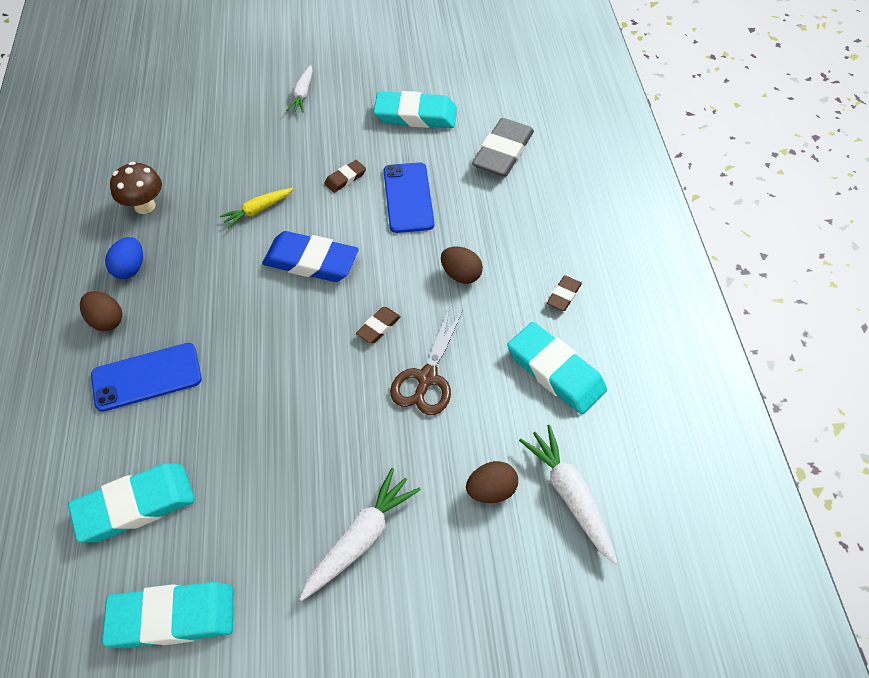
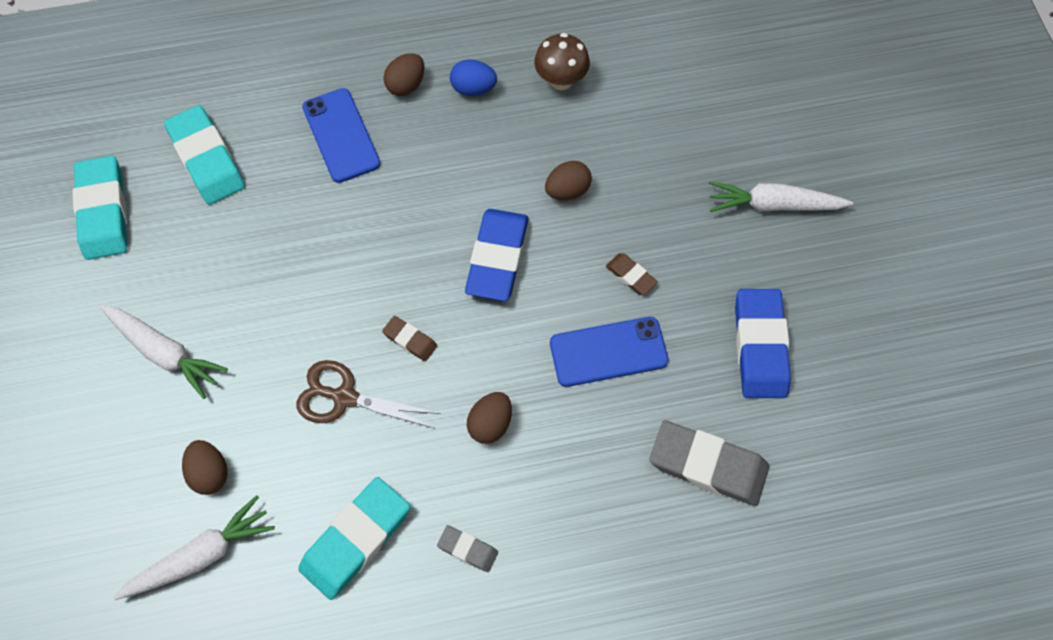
camera: 85 degrees right, 10 degrees up
yellow carrot [220,188,293,228] -> brown egg [545,161,592,200]
white carrot [286,65,313,112] -> white carrot [709,181,853,212], size x1.55
turquoise eraser [373,91,457,128] -> blue eraser [735,289,791,398]
brown eraser [547,275,582,311] -> grey eraser [437,525,498,572]

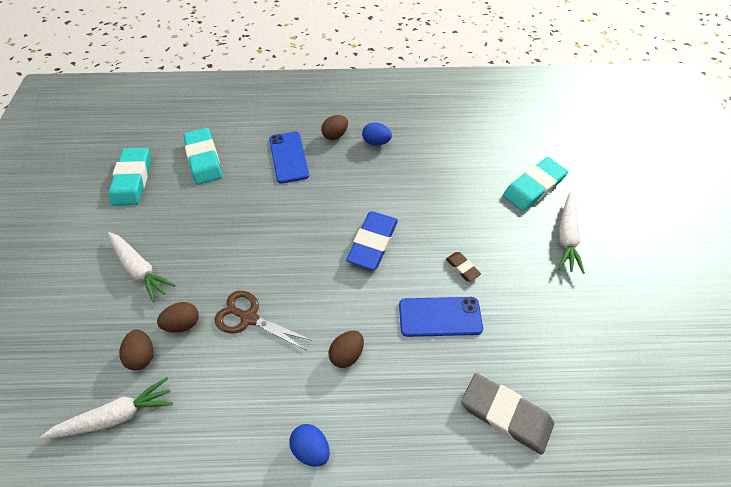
camera: 10 degrees right, 10 degrees down
turquoise eraser [298,477,410,600] -> turquoise eraser moved to [503,157,568,211]
brown eraser [382,316,437,361] -> none
grey eraser [437,525,498,572] -> blue egg [289,424,330,467]
brown mushroom [534,33,590,90] -> none
brown egg [545,161,592,200] -> brown egg moved to [157,302,199,333]
white carrot [709,181,853,212] -> white carrot turned 90 degrees counterclockwise [558,192,585,274]
blue eraser [735,289,791,398] -> none

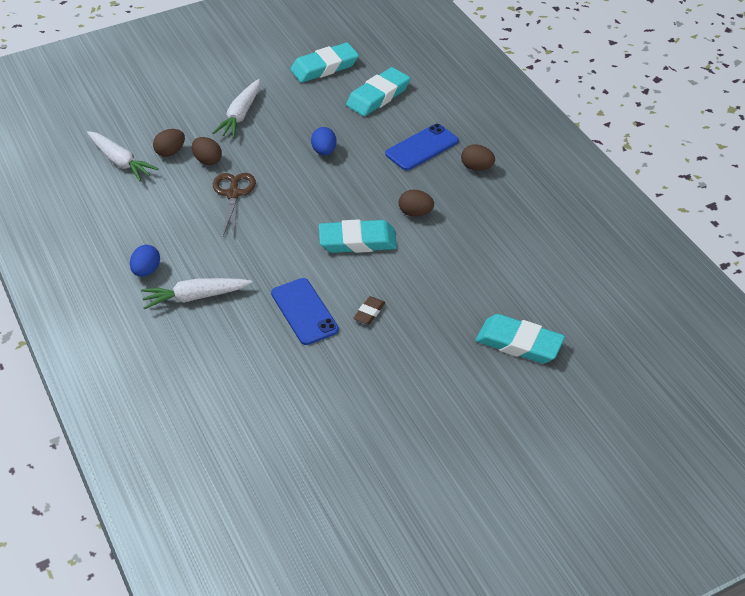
camera: 65 degrees right, 10 degrees down
brown egg [329,331,364,368] -> brown egg moved to [399,190,434,217]
blue eraser [346,212,398,270] -> turquoise eraser [319,219,397,253]
blue egg [362,122,392,146] -> blue egg moved to [311,127,337,155]
grey eraser [461,373,554,455] -> none
white carrot [558,192,585,274] -> white carrot moved to [141,278,252,309]

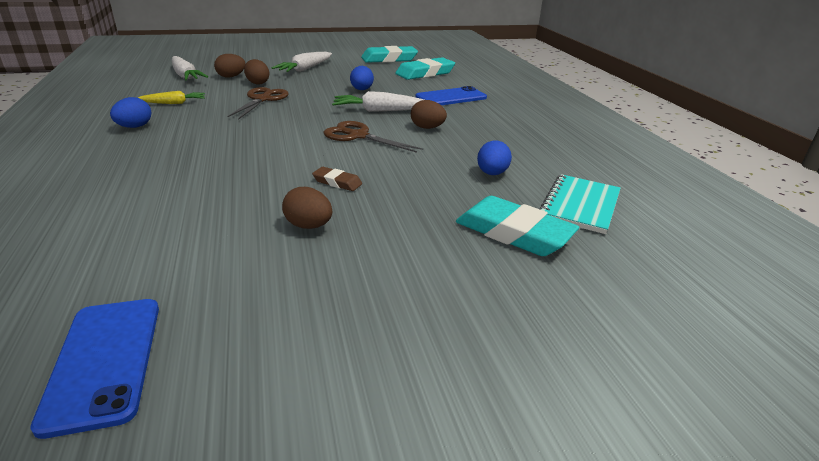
camera: 10 degrees right, 15 degrees down
white carrot [141,278,252,309] -> white carrot moved to [332,91,424,112]
blue phone [271,278,339,345] -> blue phone moved to [30,299,159,439]
turquoise eraser [319,219,397,253] -> brown scissors [323,121,423,153]
brown eraser [353,296,385,325] -> brown eraser turned 75 degrees clockwise [312,167,362,191]
brown egg [461,144,495,171] -> brown egg moved to [282,187,332,229]
none -> yellow carrot [138,91,205,104]
none -> blue egg [477,141,512,175]
none -> turquoise notebook [539,174,621,234]

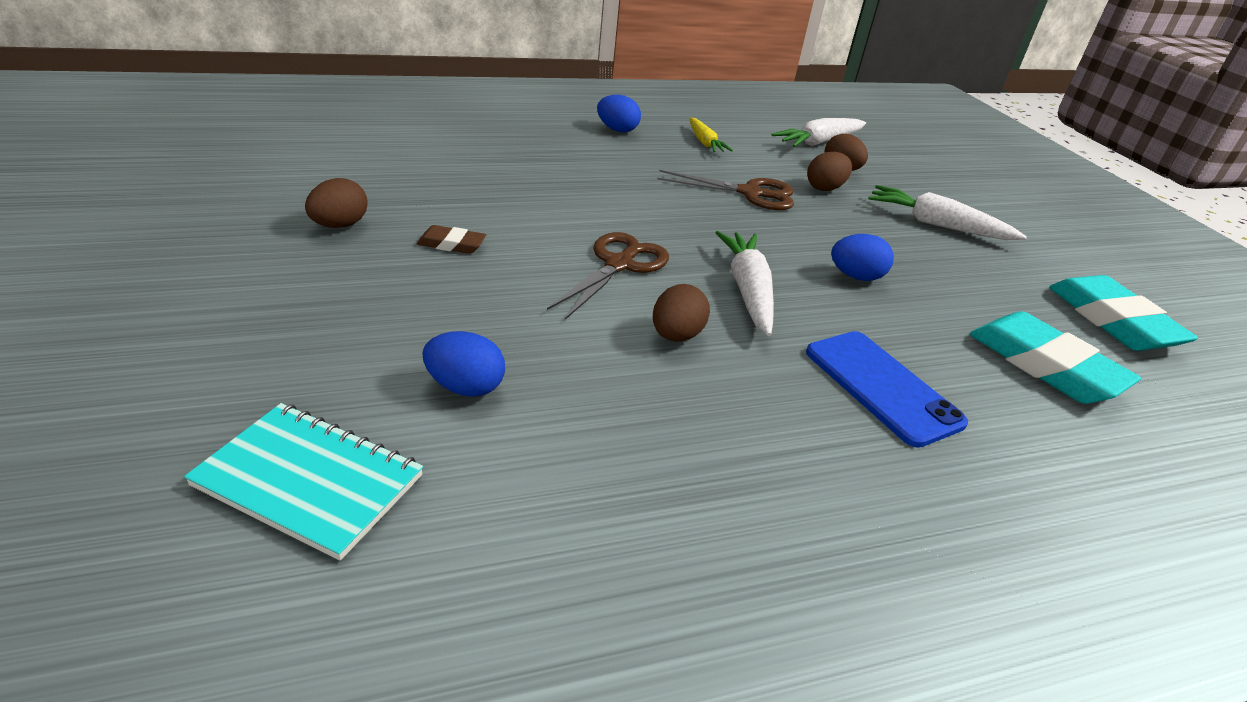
camera: 85 degrees right, 5 degrees up
blue phone [30,299,159,439] -> none
brown eraser [312,167,362,191] -> brown eraser turned 75 degrees clockwise [416,225,486,254]
turquoise eraser [456,196,579,256] -> none

